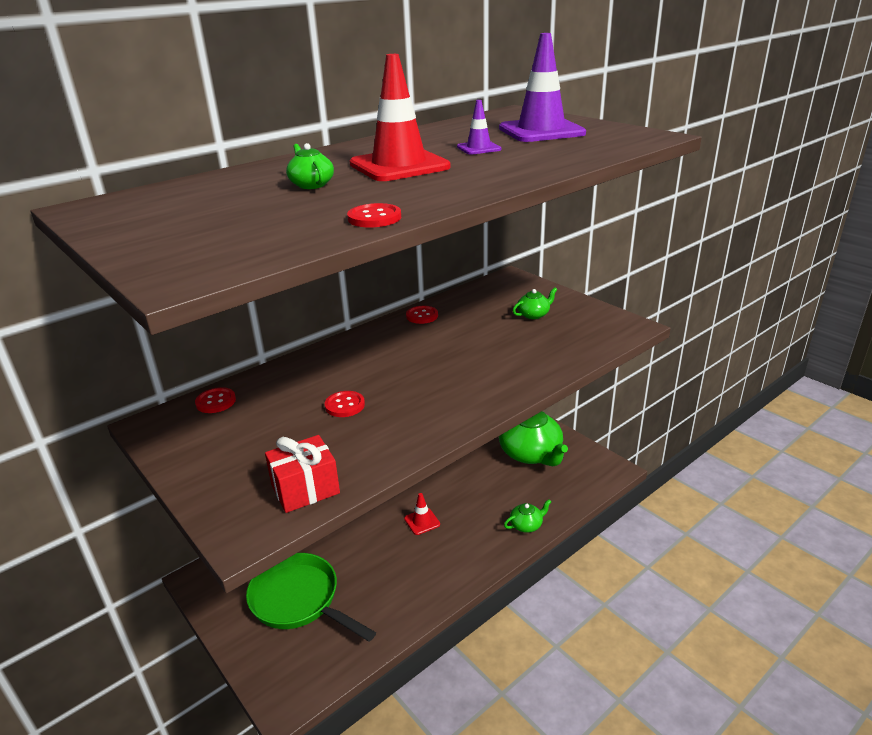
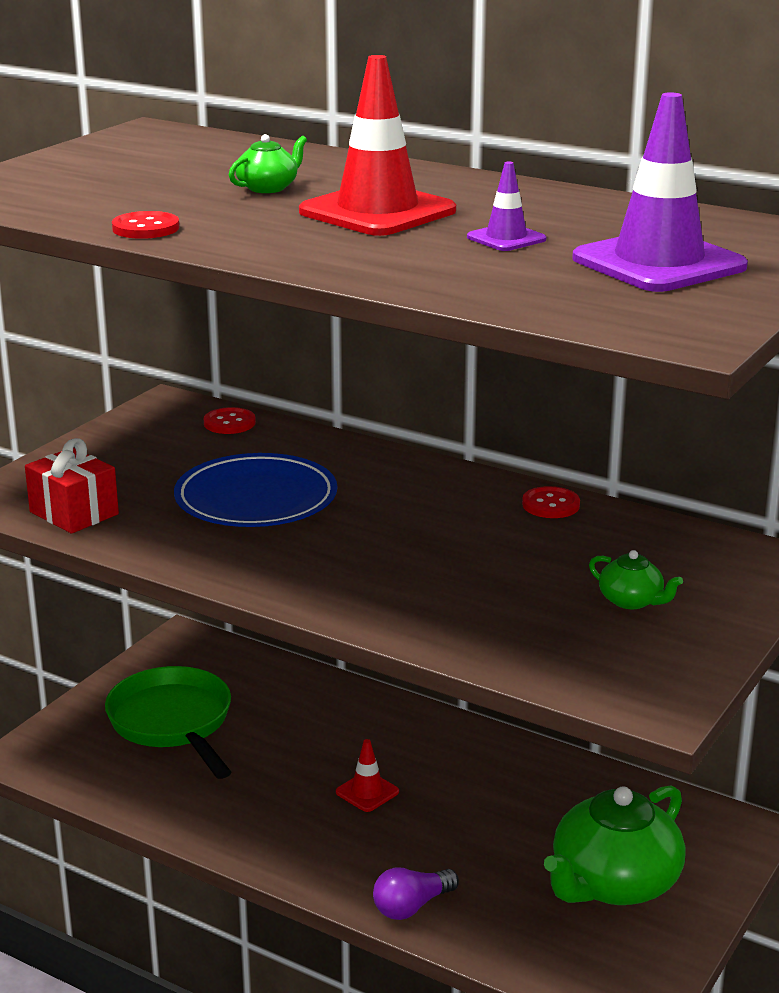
camera: 70 degrees right, 5 degrees down
green pan [246,553,376,642] -> green pan turned 45 degrees counterclockwise [105,666,231,779]
red button [325,391,365,417] -> blue plate [174,453,337,527]
green teapot [504,499,552,533] -> purple light bulb [373,868,459,920]

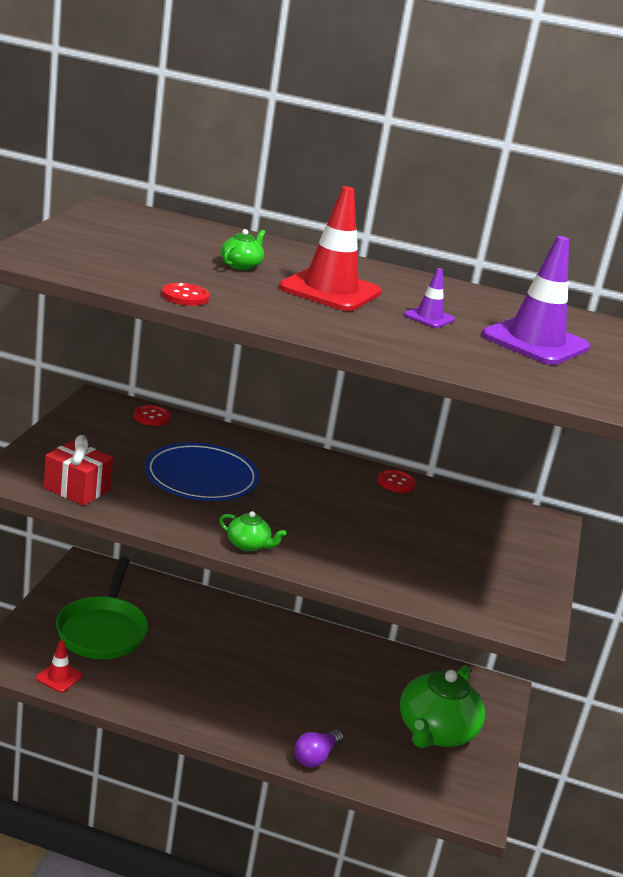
camera: 20 degrees left, 0 degrees up
green pan [105,666,231,779] -> green pan turned 135 degrees counterclockwise [56,557,148,659]
red traffic cone [336,739,399,812] -> red traffic cone moved to [36,640,83,692]
green teapot [589,550,683,609] -> green teapot moved to [219,511,286,551]

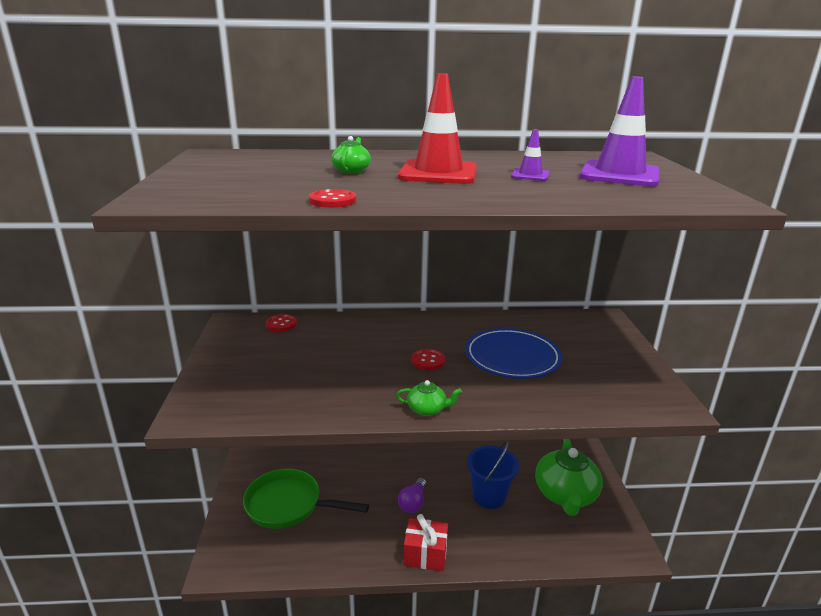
camera: 15 degrees left, 0 degrees up
red traffic cone [36,640,83,692] -> none
red gift [44,435,113,506] -> red gift moved to [403,514,448,571]
green pan [56,557,148,659] -> green pan turned 120 degrees clockwise [243,469,369,529]
blue plate [145,443,259,501] -> blue plate moved to [465,328,562,379]
purple light bulb [294,729,344,768] -> purple light bulb moved to [398,478,426,513]
red button [378,469,416,493] -> red button moved to [411,349,445,370]
none -> blue bucket [467,440,519,509]

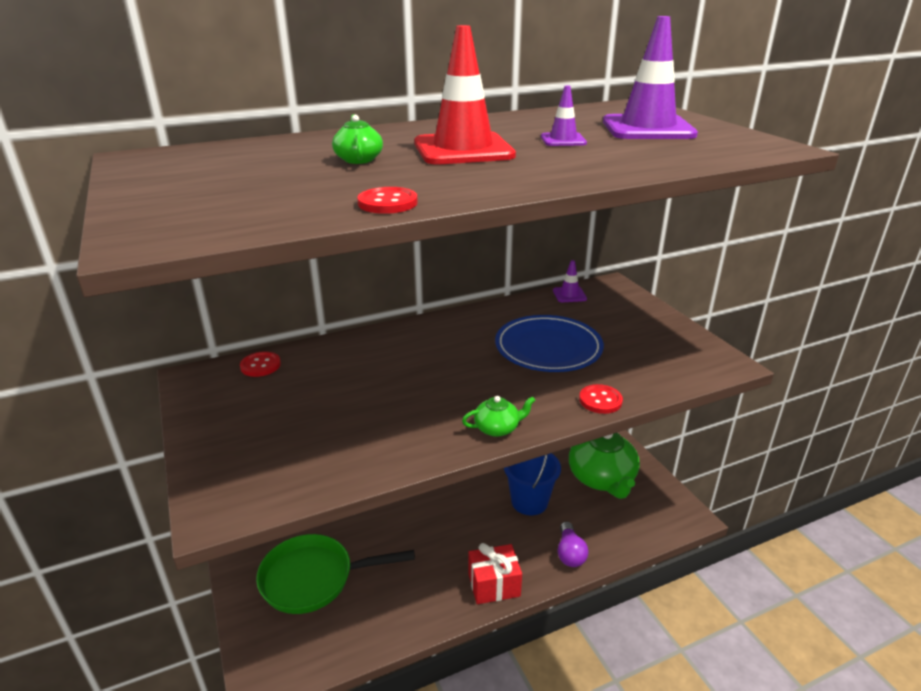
camera: 20 degrees left, 5 degrees up
purple light bulb [398,478,426,513] -> purple light bulb moved to [557,522,589,567]
red button [411,349,445,370] -> red button moved to [579,384,623,414]
none -> purple traffic cone [553,260,587,302]

